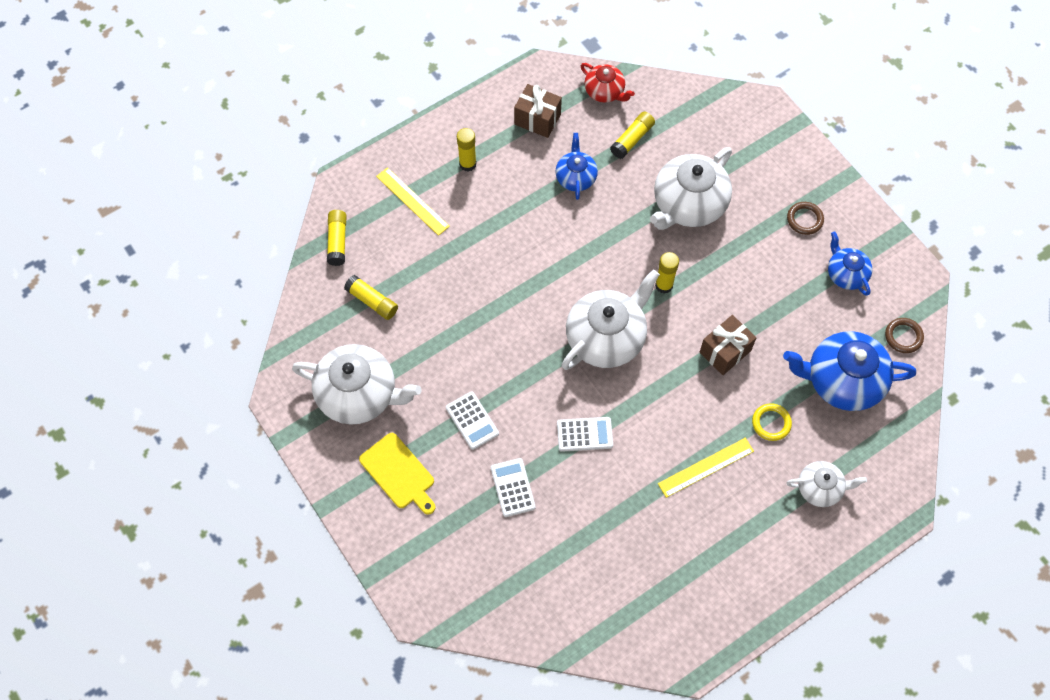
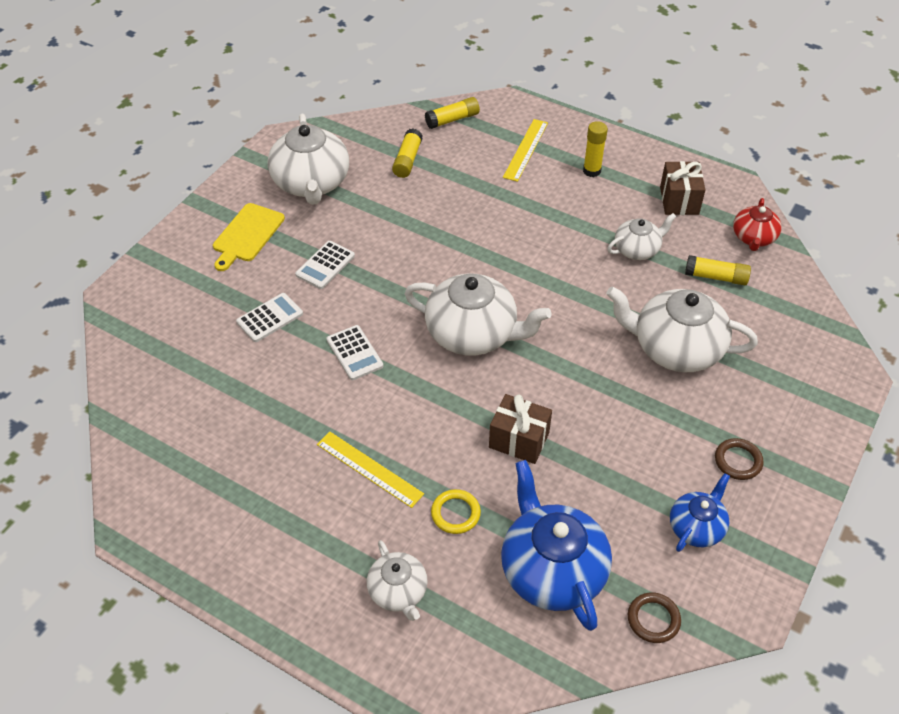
camera: 65 degrees right, 15 degrees down
blue teapot [555,133,598,200] -> white teapot [607,213,676,260]
yellow glue stick [655,252,679,294] -> none

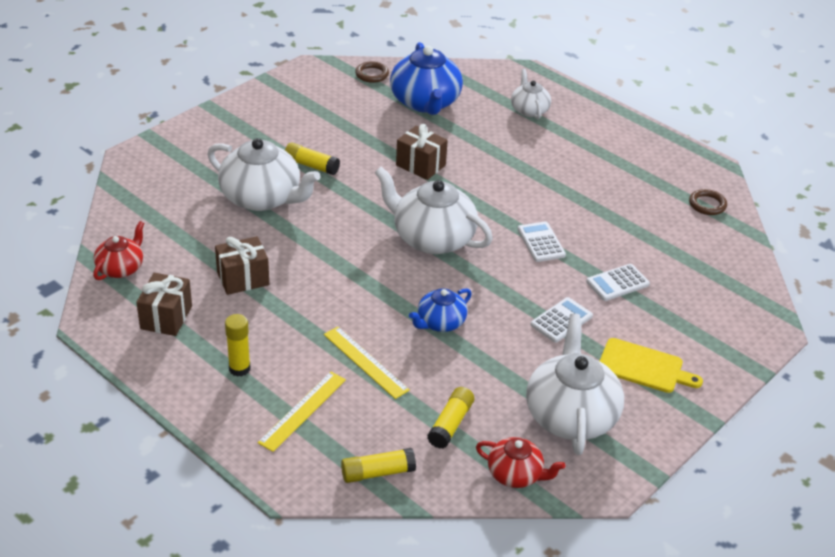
camera: 170 degrees left, 10 degrees down
yellow cutting board [213,203,285,271] -> yellow cutting board turned 75 degrees clockwise [600,338,703,393]
yellow ruler [317,431,424,508] -> yellow ruler moved to [324,327,410,399]
yellow ring [431,489,481,534] -> none
white teapot [607,213,676,260] -> brown gift [215,236,269,295]
blue teapot [670,473,730,552] -> blue teapot moved to [409,288,472,332]
yellow glue stick [685,255,751,285] -> yellow glue stick moved to [285,143,340,175]
brown ring [715,438,764,480] -> brown ring moved to [689,189,727,215]
none -> red teapot [476,437,565,488]

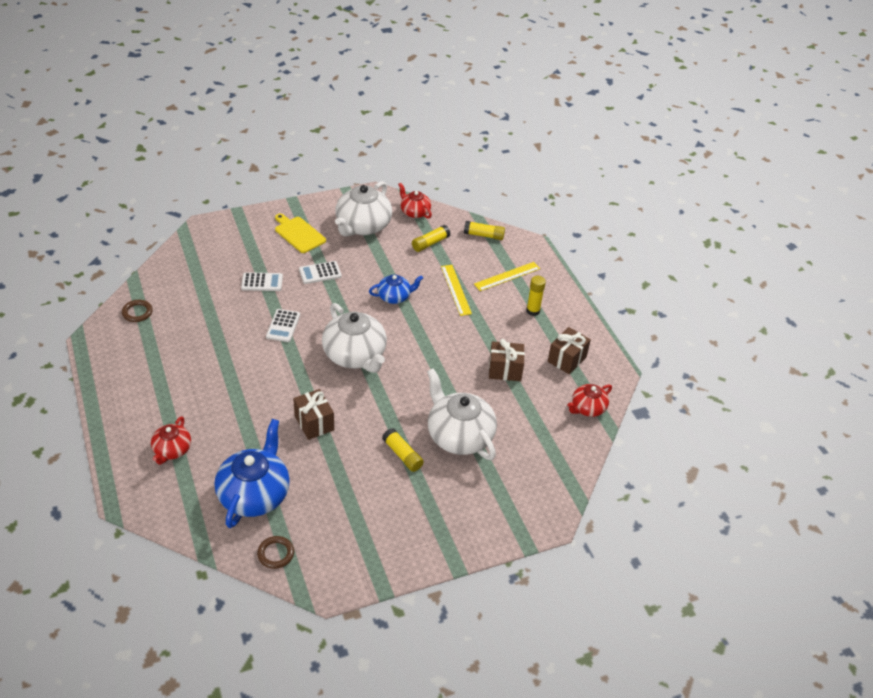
camera: 155 degrees left, 5 degrees up
white teapot [511,69,551,119] -> red teapot [151,417,191,465]

